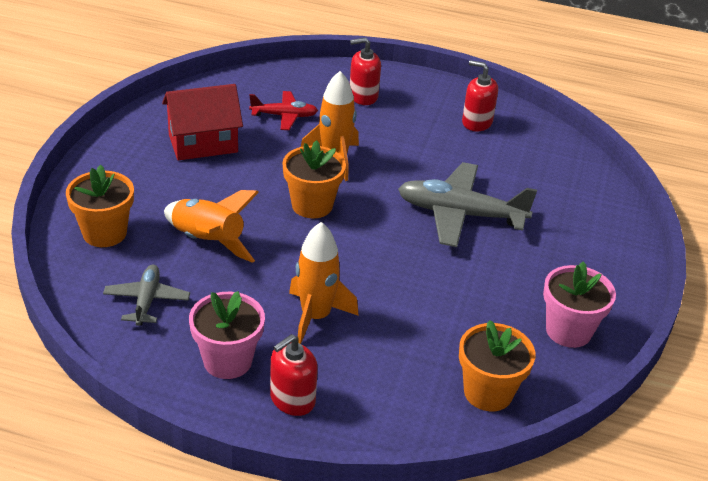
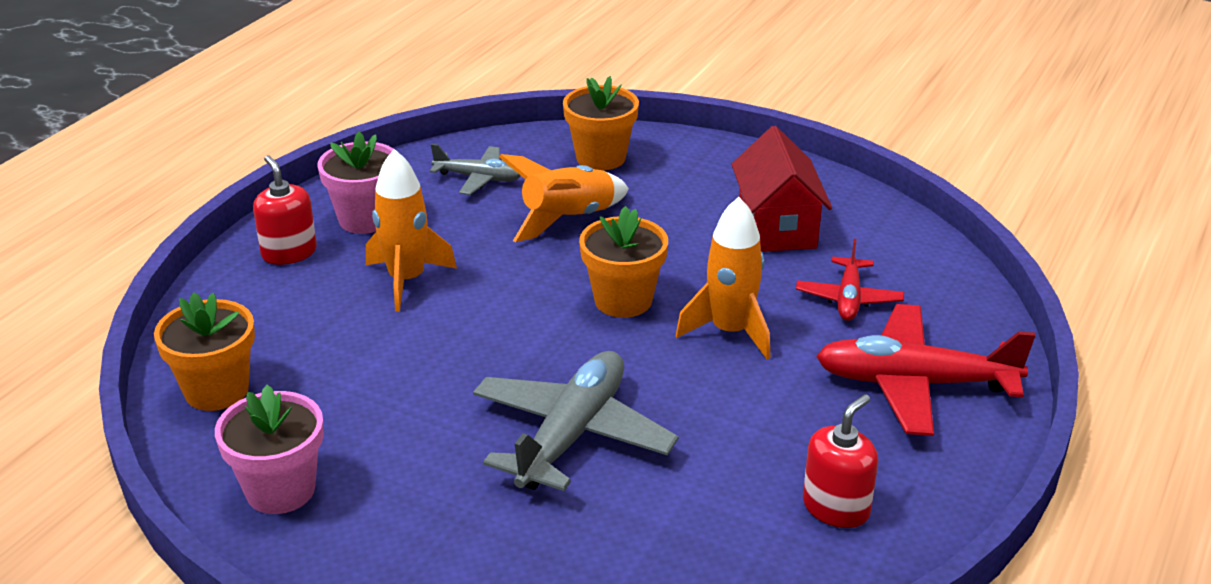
camera: 105 degrees right, 5 degrees down
red soap dispenser [350,37,381,105] -> red plane [816,304,1035,436]

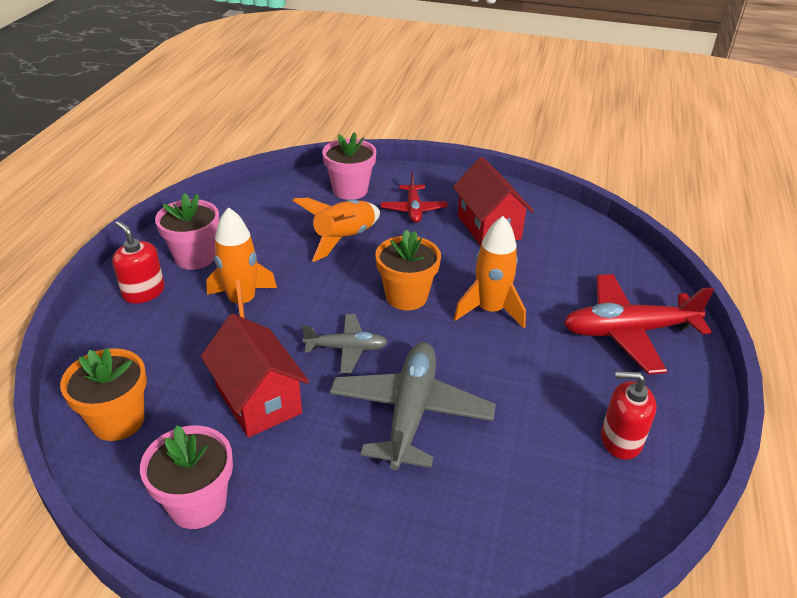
camera: 15 degrees left, 5 degrees up
grey plane [430,144,521,195] -> grey plane moved to [302,314,388,373]
orange flower pot [563,76,639,170] -> pink flower pot [322,132,377,200]
red plane [796,239,904,321] -> red plane moved to [381,172,448,223]
red soap dispenser [803,394,878,528] -> red soap dispenser turned 105 degrees counterclockwise [601,371,656,460]
none -> red house [201,314,309,437]

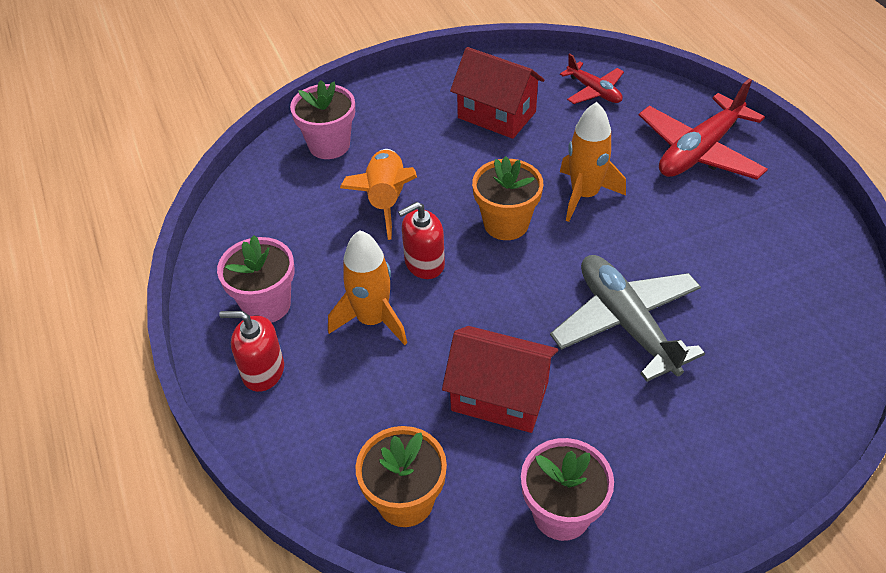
camera: 35 degrees left, 10 degrees up
grey plane [302,314,388,373] -> none
red plane [381,172,448,223] -> red plane moved to [560,53,624,104]
red soap dispenser [601,371,656,460] -> red soap dispenser moved to [398,202,445,279]

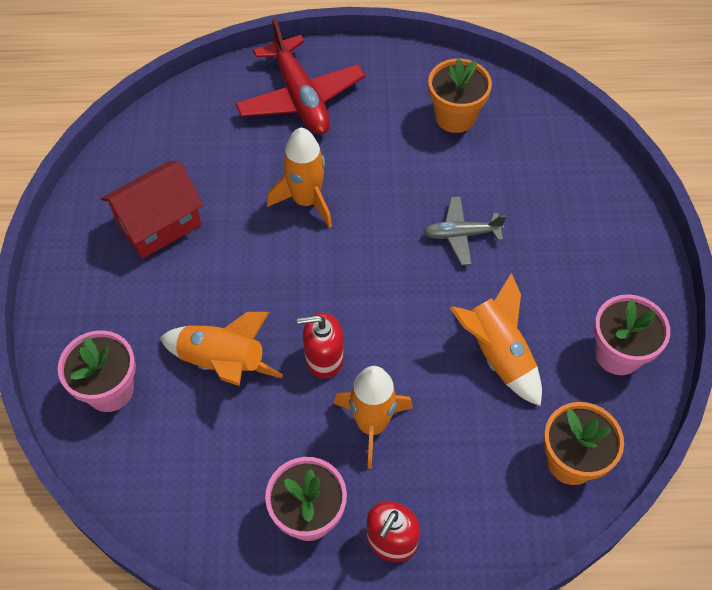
camera: 70 degrees left, 10 degrees up
red soap dispenser [398,202,445,279] -> red soap dispenser turned 90 degrees clockwise [297,313,343,379]
red house [442,326,558,433] -> orange rocket [450,273,542,406]
orange flower pot [472,156,543,240] -> orange flower pot moved to [428,59,492,133]
grey plane [550,255,705,382] -> grey plane [423,197,506,265], size x0.56
red plane [560,53,624,104] -> none

